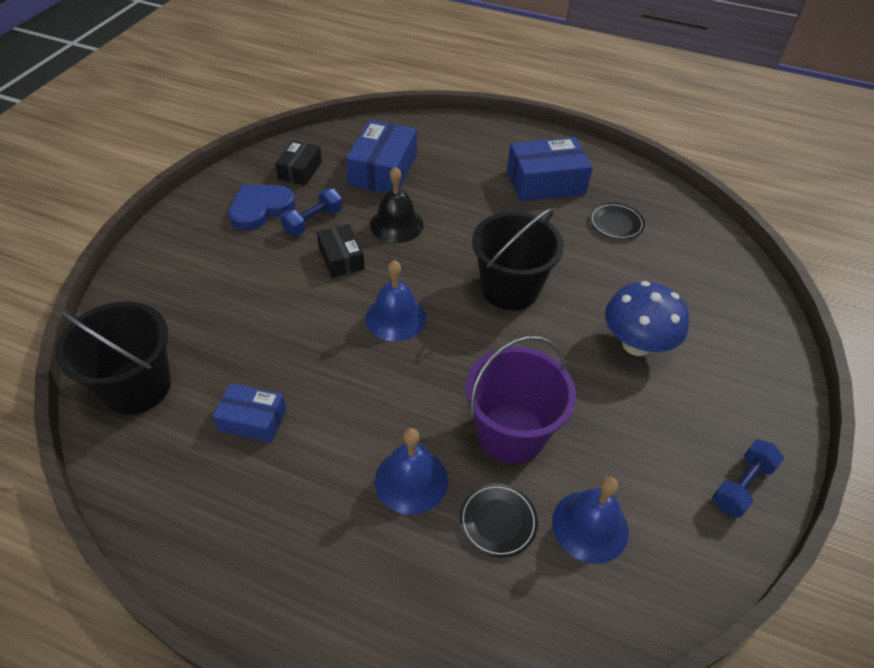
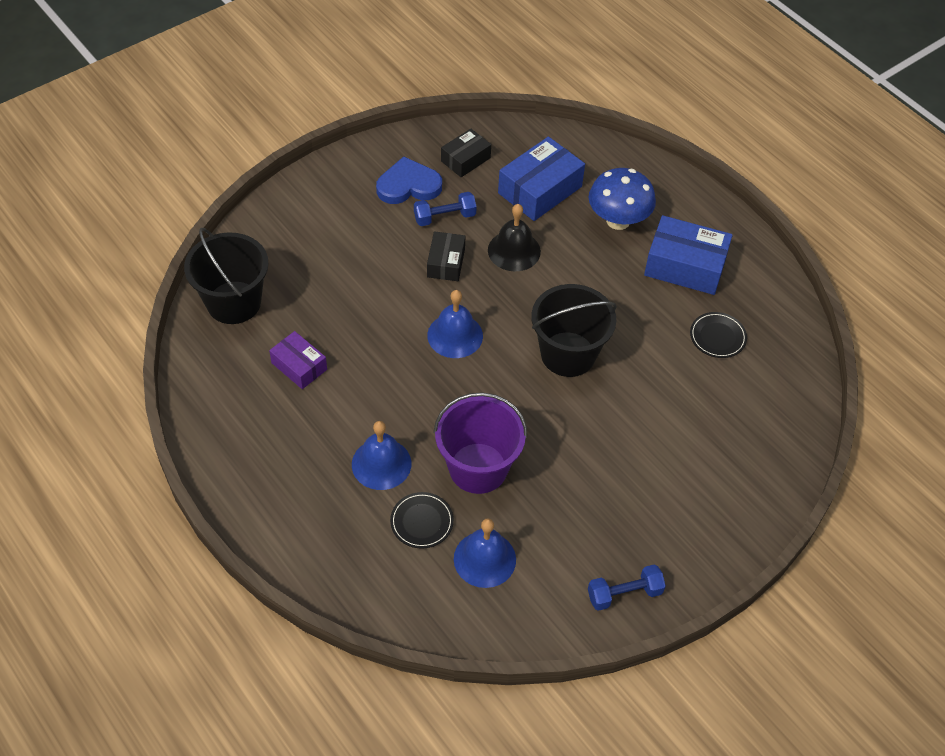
camera: 30 degrees right, 5 degrees up
blue box [213,383,287,443] -> purple box [269,331,327,389]
blue mushroom [605,281,689,356] -> blue mushroom moved to [589,168,656,230]

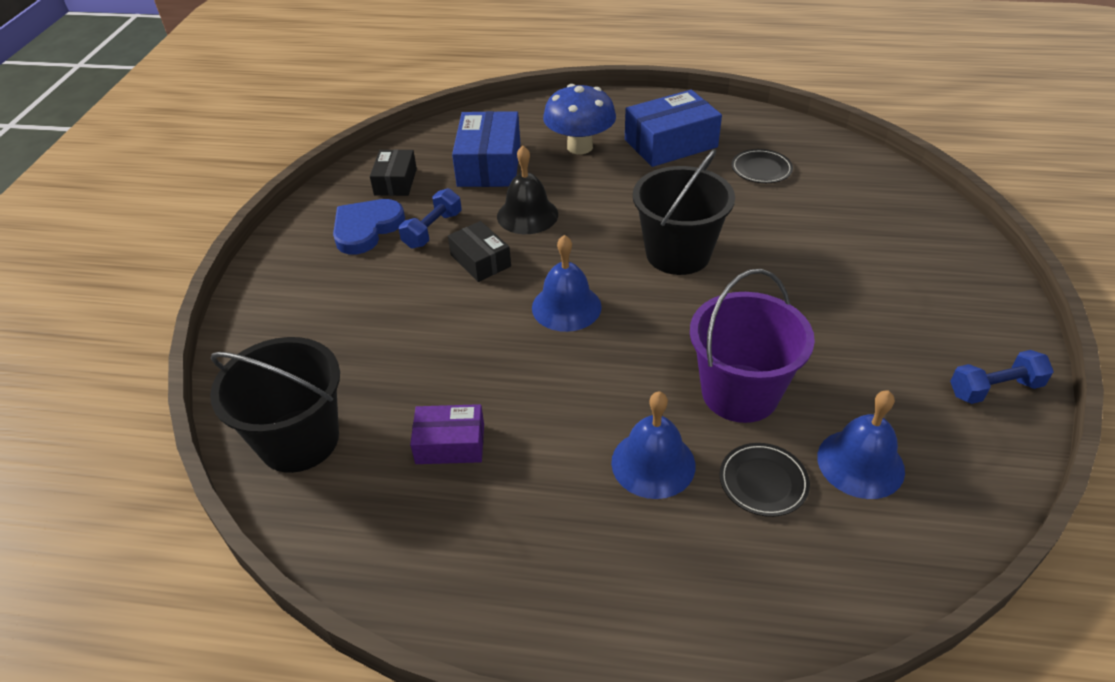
camera: 40 degrees left, 10 degrees down
blue dumbbell [588,564,666,611] -> blue dumbbell turned 45 degrees clockwise [950,350,1054,404]

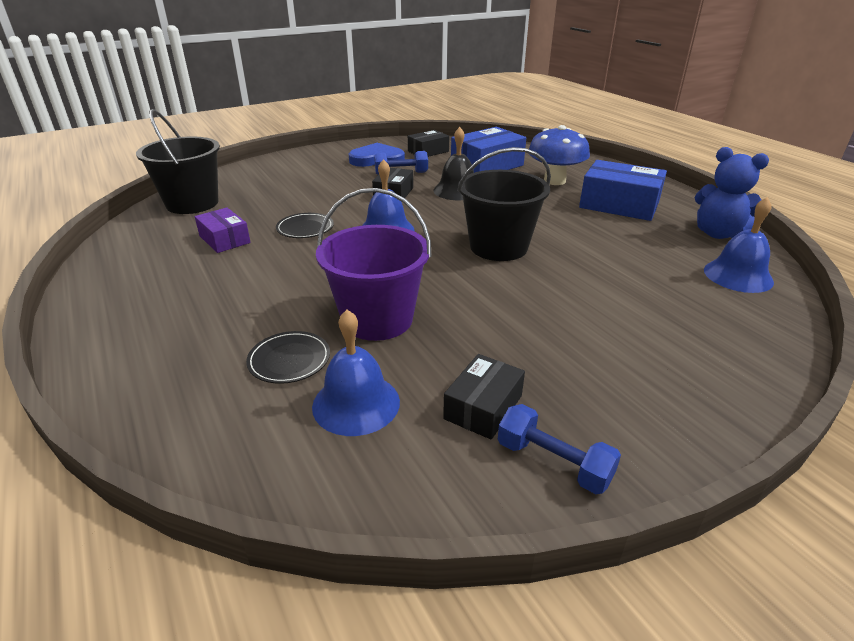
camera: 50 degrees right, 10 degrees down
blue bell [611,391,695,499] -> blue bell moved to [704,197,774,293]
black plate [732,149,793,183] -> black plate moved to [276,213,334,238]
none -> black box [443,354,525,440]
none -> blue teddy bear [695,147,769,239]

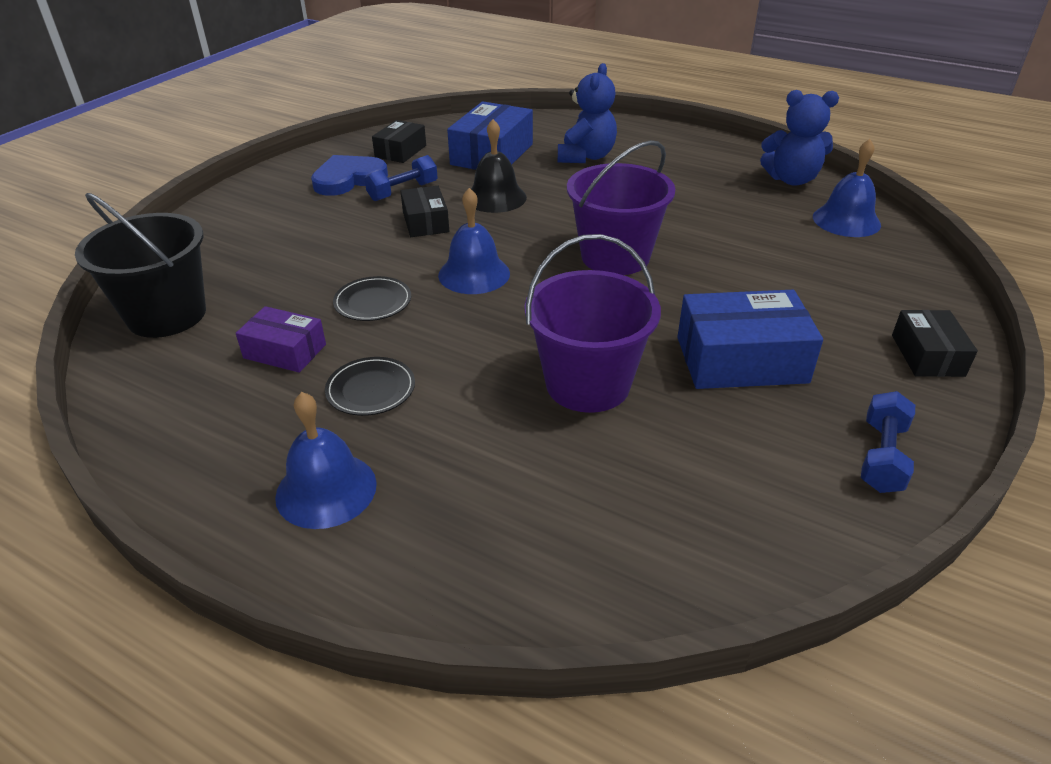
camera: 30 degrees left, 5 degrees up
black plate [246,331,330,384] -> black plate moved to [325,357,415,416]
blue bell [312,310,400,436] -> blue bell moved to [275,392,377,529]
black box [443,354,525,440] -> black box moved to [892,310,978,377]
black bucket [457,147,551,261] -> purple bucket [567,140,675,275]
blue dumbbell [498,404,621,494] -> blue dumbbell turned 75 degrees counterclockwise [861,391,915,493]
blue mushroom [529,125,590,185] -> blue teddy bear [558,63,617,163]
blue box [579,160,667,221] -> blue box moved to [677,290,823,389]

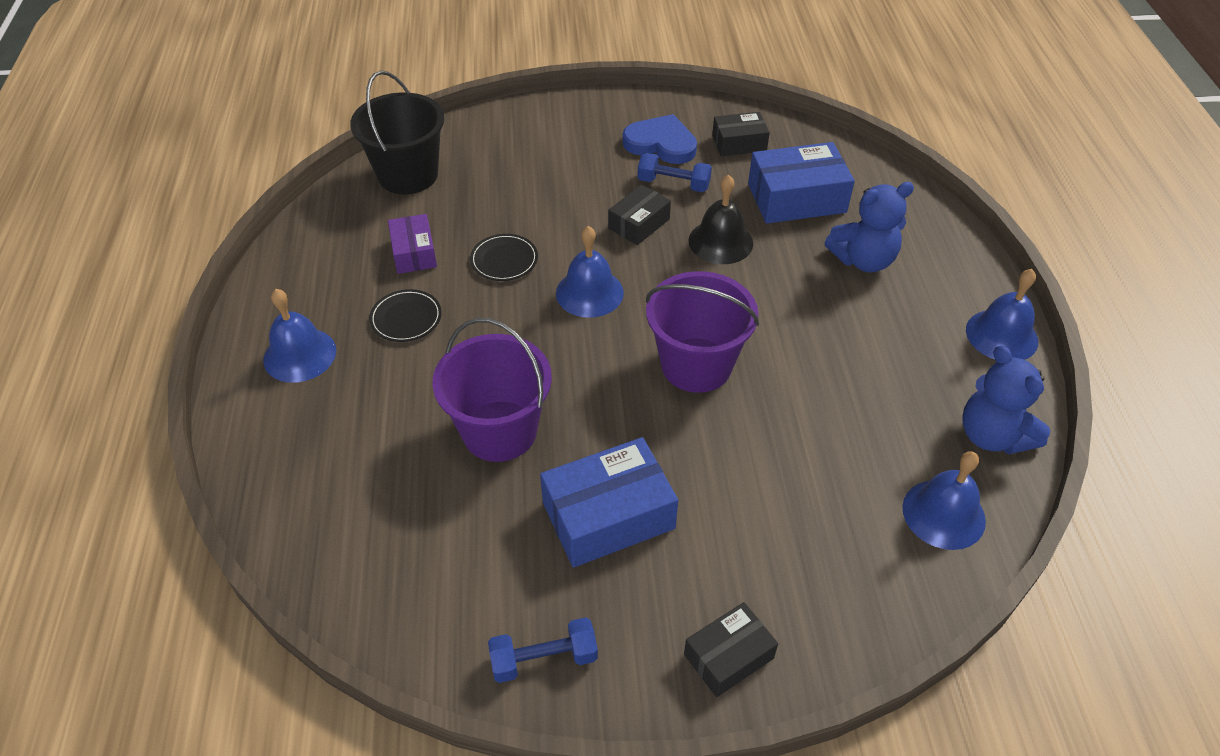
camera: 55 degrees right, 10 degrees up
blue box [677,290,823,389] -> blue box turned 75 degrees counterclockwise [540,437,678,568]
none -> blue bell [966,269,1038,360]

